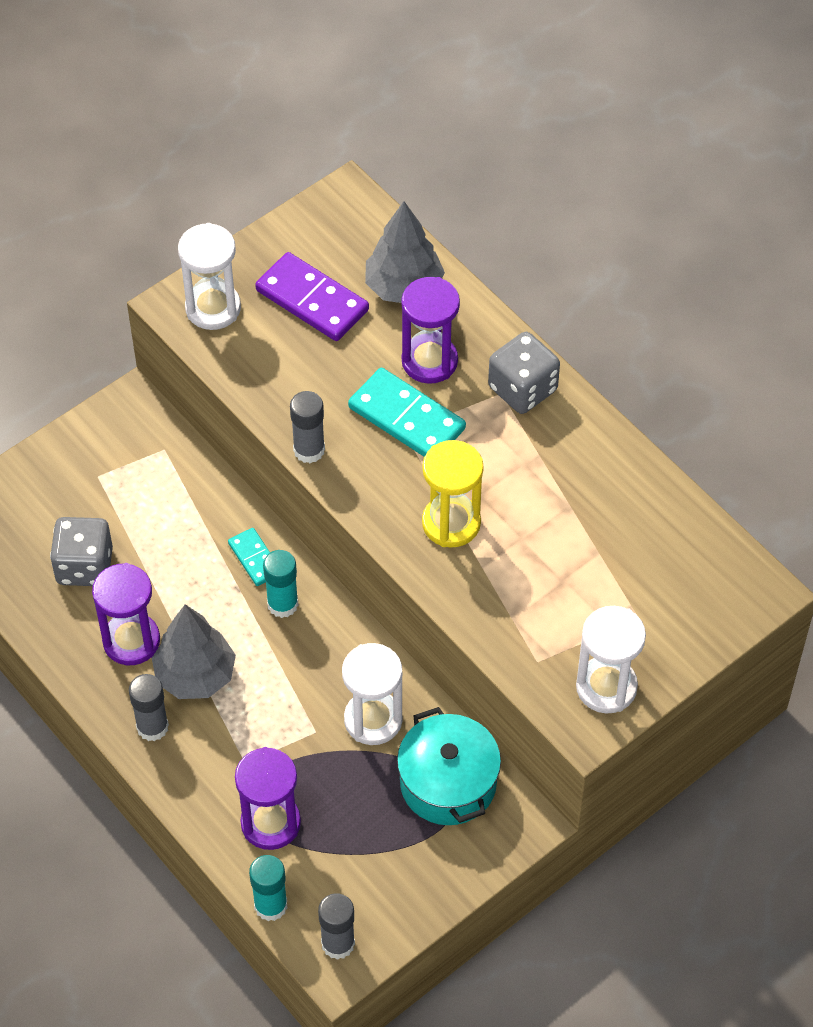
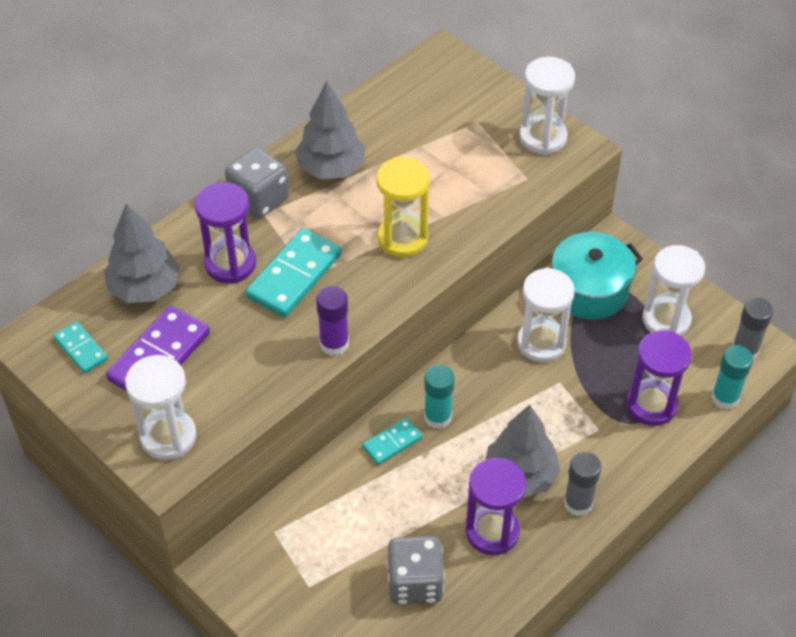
camera: 95 degrees left, 5 degrees down
grey glue stick [290,391,325,463] -> purple glue stick [316,286,349,356]
none -> turquoise domino [53,321,108,374]
none -> grey tree [294,81,365,179]
none -> white hourglass [642,245,705,336]

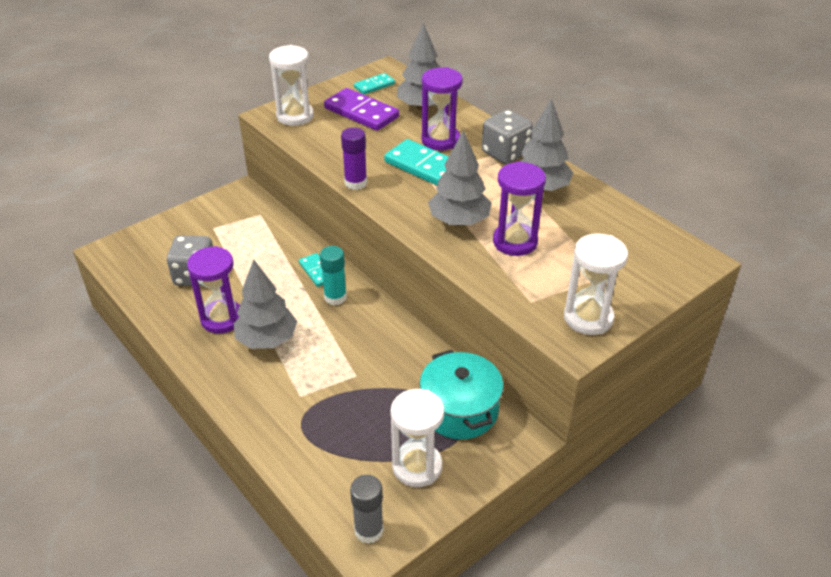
camera: 95 degrees right, 10 degrees down
yellow hourglass [376,157,430,258] -> grey tree [428,130,491,226]
white hourglass [517,268,575,363] -> none
grey glue stick [564,452,601,516] -> none
purple hourglass [626,331,692,426] -> purple hourglass moved to [493,161,546,256]
turquoise glue stick [711,345,753,410] -> none

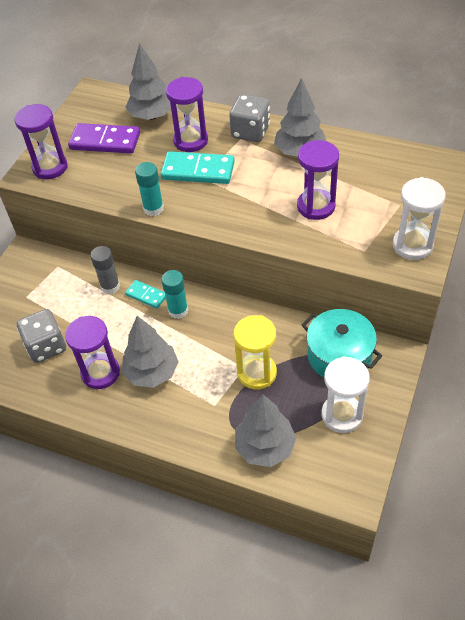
camera: 25 degrees left, 10 degrees up
white hourglass [269,45,314,126] -> purple hourglass [14,104,68,179]
purple glue stick [341,127,367,190] -> turquoise glue stick [135,162,164,216]
grey glue stick [350,475,384,544] -> grey glue stick moved to [90,246,120,294]
turquoise domino [354,73,395,94] -> none
grey tree [428,130,491,226] -> grey tree moved to [235,394,296,467]
none -> yellow hourglass [234,315,277,390]

